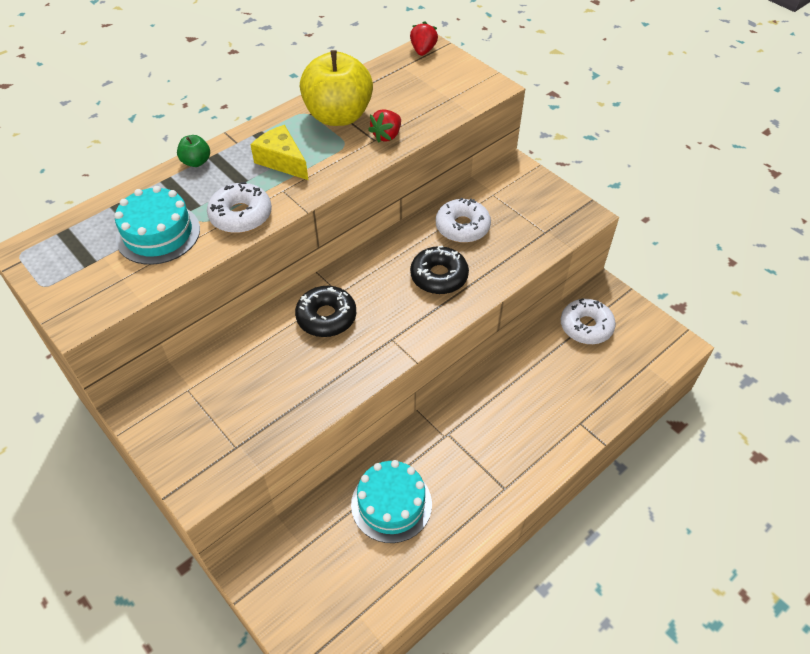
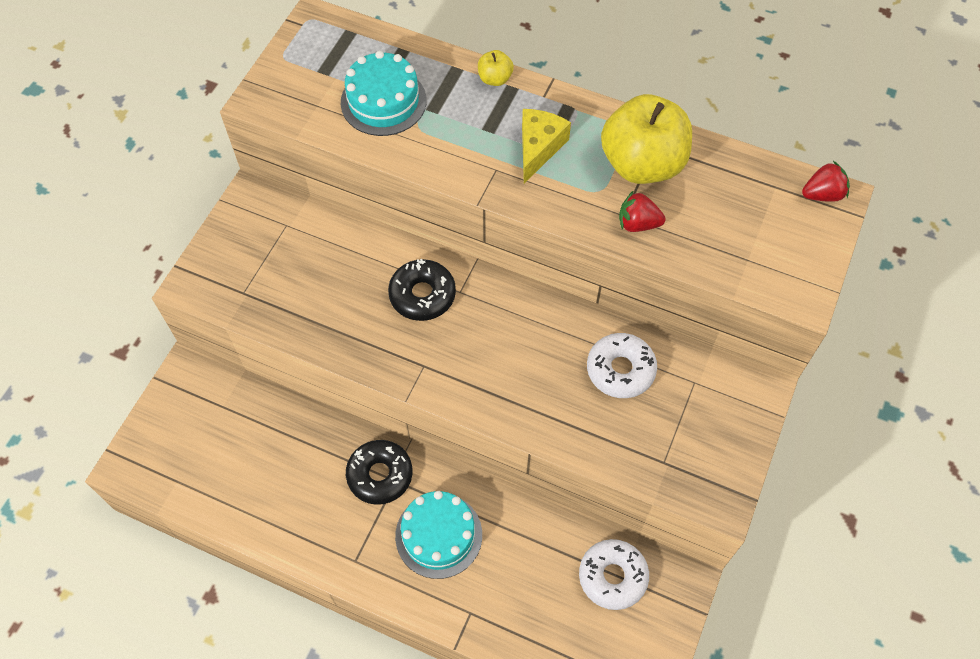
camera: 65 degrees right, 10 degrees up
green apple [177,135,210,167] -> yellow apple [478,50,514,86]
white donut [207,182,272,233] -> none
turquoise cake [351,460,432,543] -> turquoise cake moved to [395,491,482,579]
black donut [410,246,469,294] -> black donut moved to [346,440,412,505]

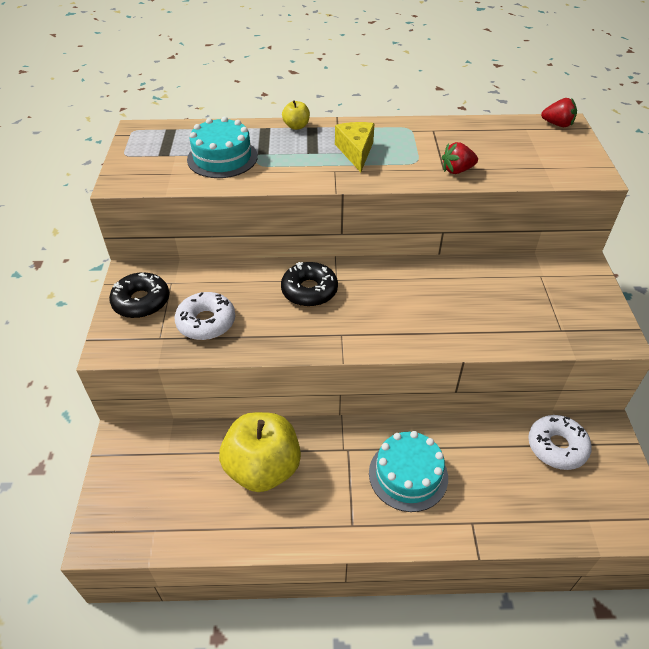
camera: 25 degrees left, 15 degrees down
black donut [346,440,412,505] -> black donut moved to [109,272,169,318]
white donut [587,333,657,398] -> white donut moved to [175,292,235,340]
yellow apple [601,94,692,184] -> yellow apple moved to [219,412,301,492]
red strawberry [802,161,850,202] -> red strawberry turned 60 degrees clockwise [541,98,577,127]

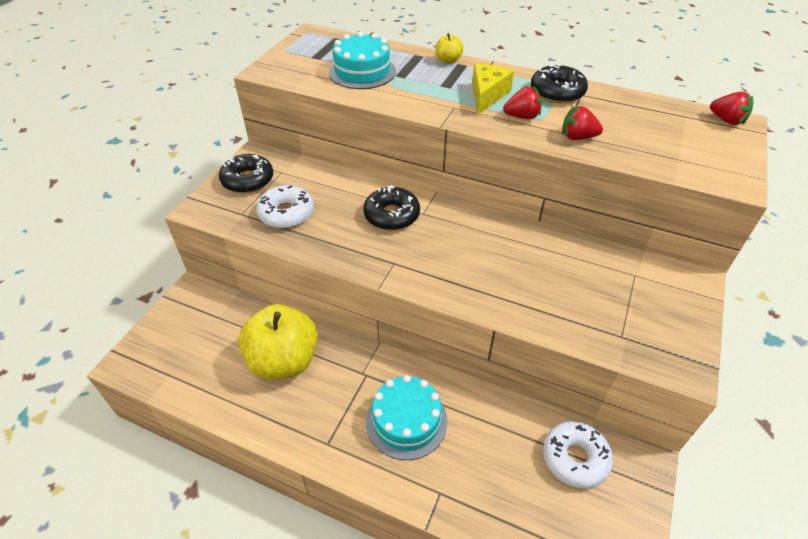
camera: 25 degrees right, 0 degrees up
none -> red strawberry [503,86,542,119]
none -> black donut [531,64,588,103]

